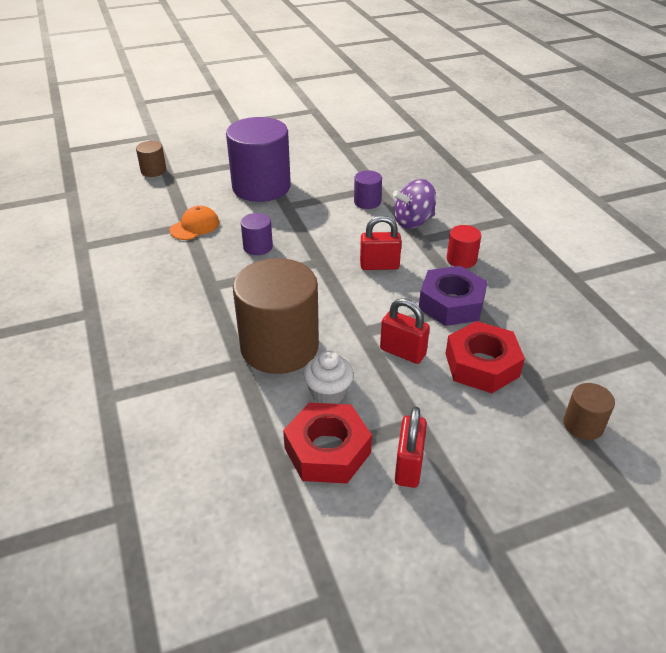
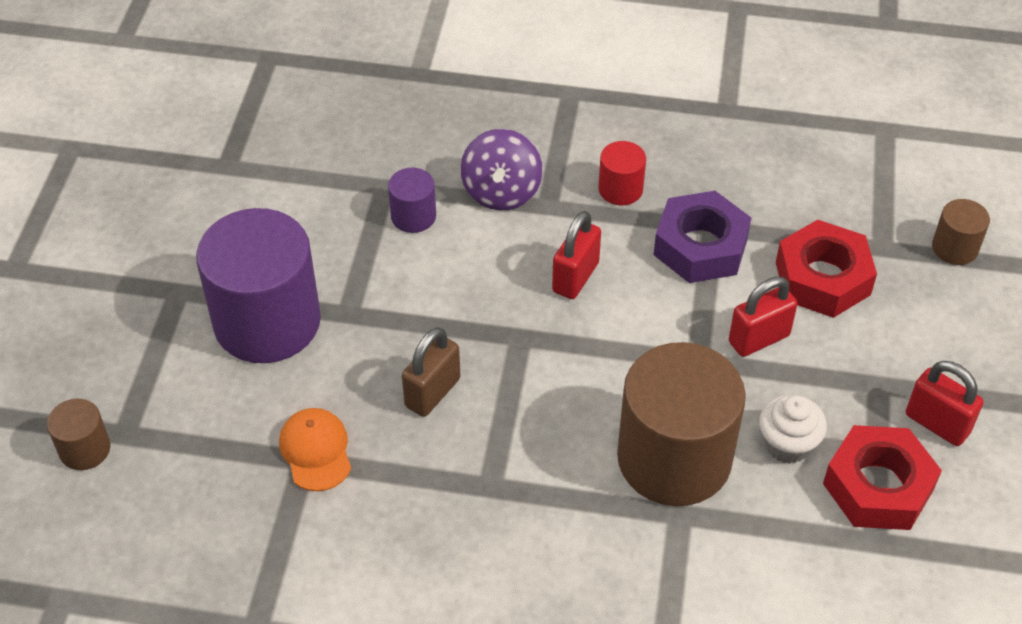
camera: 60 degrees left, 10 degrees up
purple cylinder [241,213,273,255] -> brown padlock [402,327,460,417]

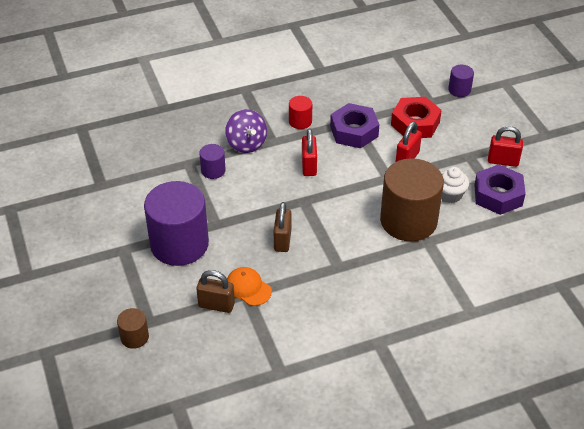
camera: 30 degrees left, 5 degrees down
red nut [823,425,942,530] -> purple nut [474,165,526,215]
brown cylinder [932,199,990,265] -> purple cylinder [448,65,474,97]
none -> brown padlock [196,270,235,313]

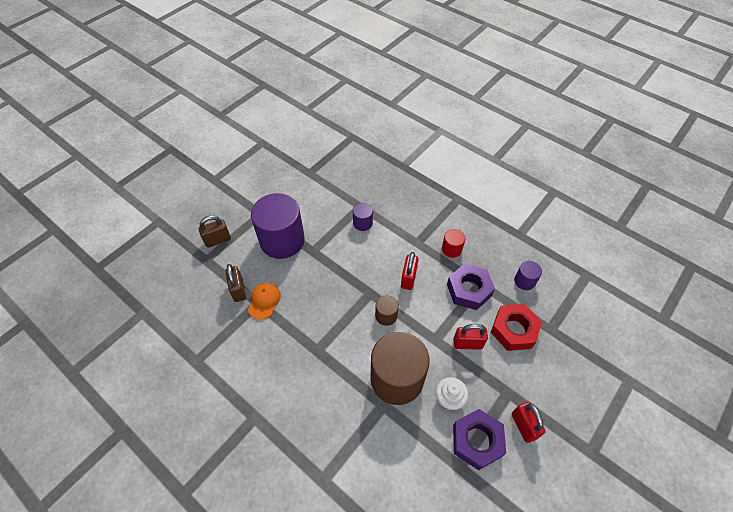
camera: 60 degrees right, 10 degrees up
brown cylinder [117,308,149,349] -> brown cylinder moved to [375,295,399,326]
purple spinning top [225,109,267,153] -> none
brown padlock [274,202,291,252] -> brown padlock moved to [198,215,231,248]
red padlock [302,129,317,176] -> red padlock turned 45 degrees counterclockwise [401,252,419,290]
purple cylinder [448,65,474,97] -> purple cylinder moved to [514,261,542,290]

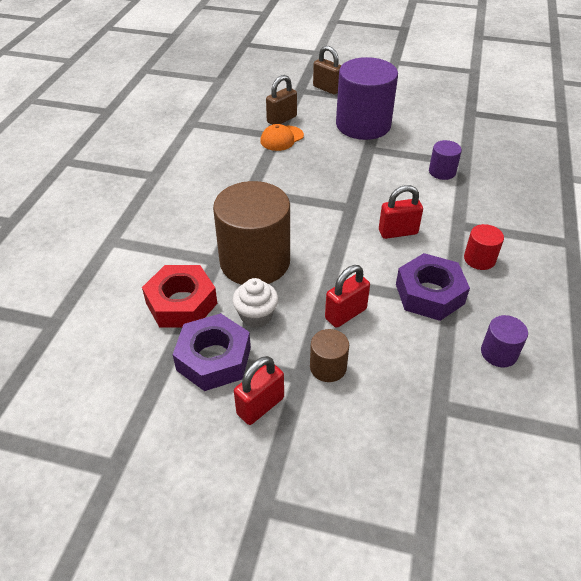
camera: 65 degrees right, 10 degrees down
orange cap [248,283,281,320] -> orange cap turned 150 degrees clockwise [260,124,304,151]
brown cylinder [375,295,399,326] -> brown cylinder moved to [310,329,349,382]
red padlock [453,324,488,350] -> red padlock turned 75 degrees clockwise [325,265,370,328]
red nut [491,304,542,351] -> red nut moved to [142,265,217,328]

